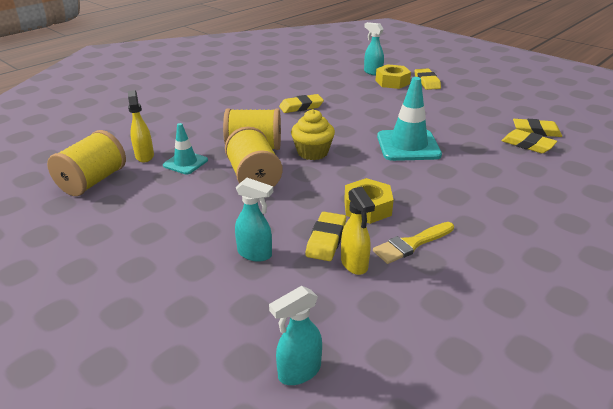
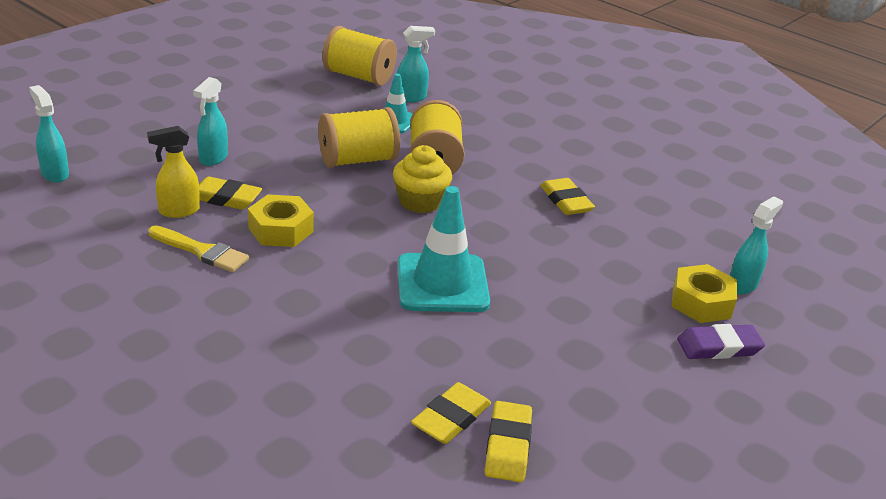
camera: 85 degrees right, 0 degrees up
yellow spray bottle [128,90,154,162] -> turquoise spray bottle [397,26,435,103]
yellow brush [373,222,454,264] -> yellow brush turned 150 degrees clockwise [148,225,249,272]
yellow eraser [415,68,441,90] -> purple eraser [677,324,765,359]

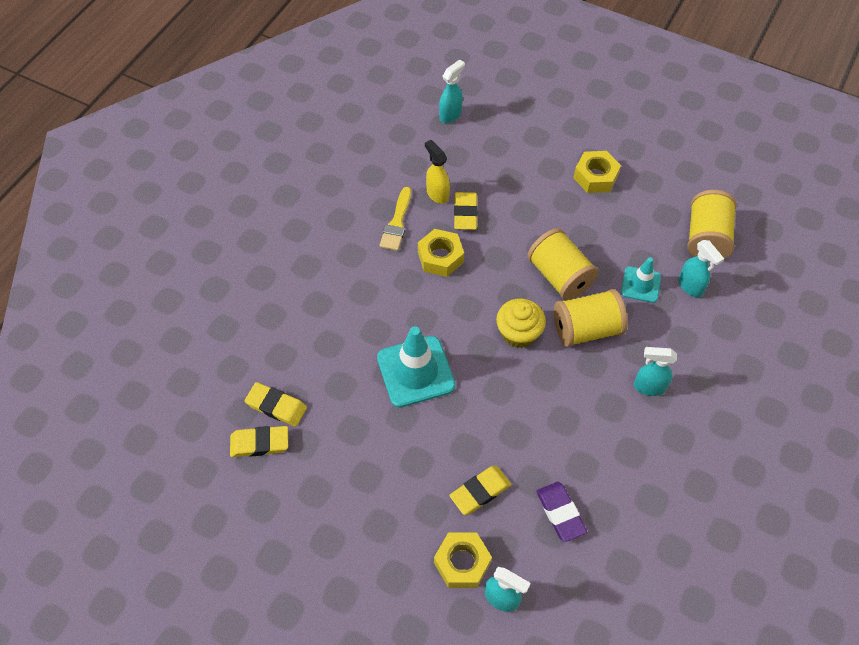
camera: 80 degrees right, 25 degrees up
turquoise spray bottle [193,77,228,166] -> turquoise spray bottle moved to [634,347,677,396]
yellow eraser [540,178,595,215] -> yellow eraser moved to [449,466,511,515]
purple eraser [677,324,765,359] -> purple eraser moved to [536,482,587,542]
none -> yellow nut [573,151,621,193]

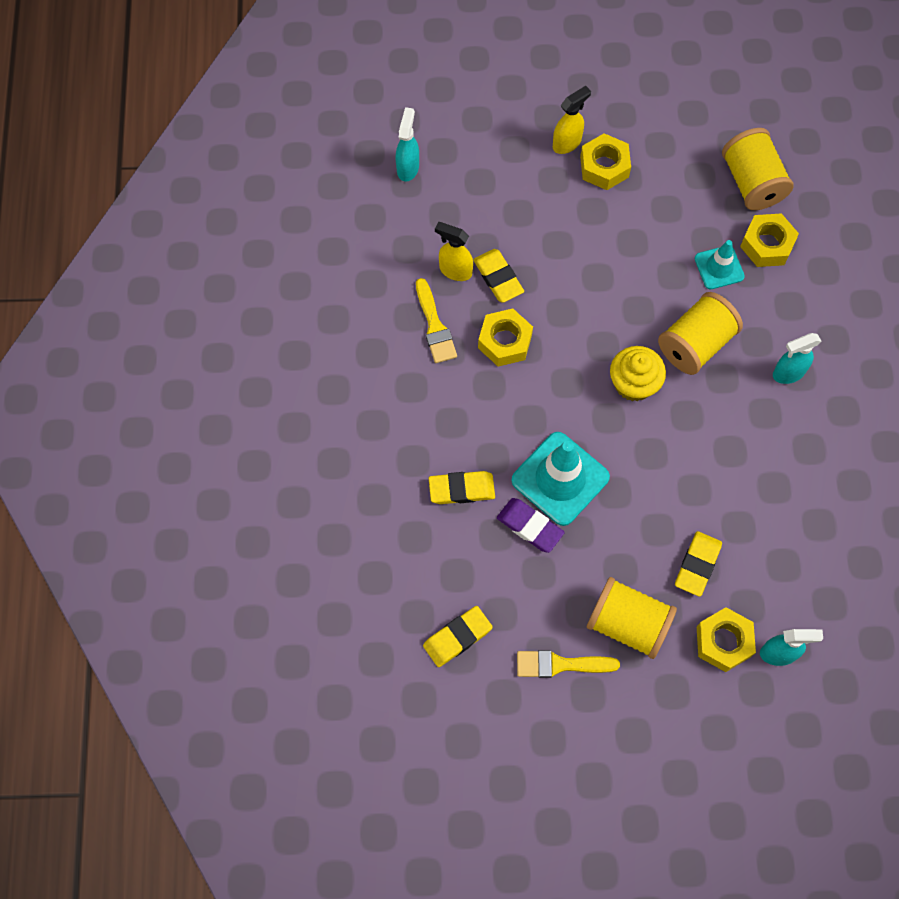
camera: 30 degrees left, 10 degrees up
yellow eraser [244,382,307,427] -> yellow eraser moved to [429,471,495,504]
yellow spool [527,228,599,300] -> yellow spool moved to [587,577,677,659]
purple eraser [536,482,587,542] -> purple eraser moved to [497,498,565,553]
turquoise spray bottle [678,240,724,297] -> yellow nut [740,213,799,267]
none -> yellow brush [517,650,620,678]
none -> yellow spray bottle [553,86,591,154]

